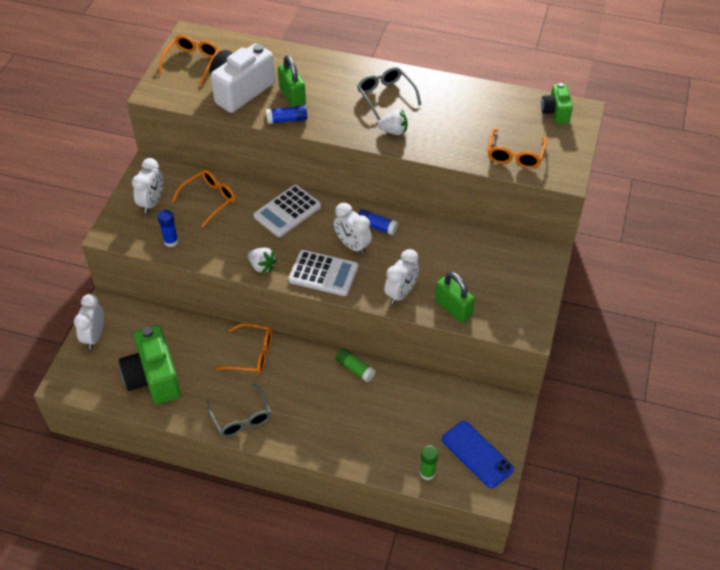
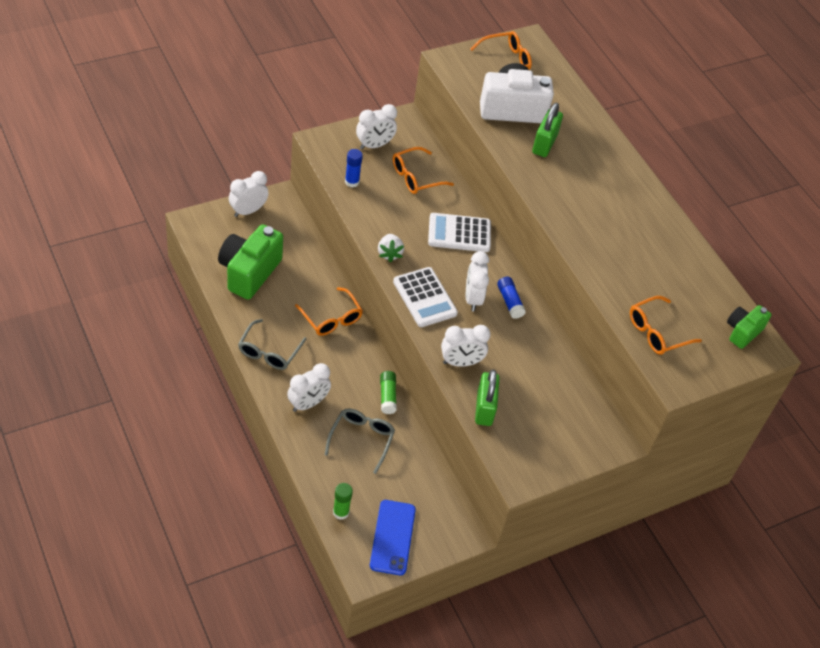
camera: 40 degrees right, 0 degrees up
orange glasses [172,170,235,227] -> orange glasses turned 150 degrees clockwise [393,147,454,194]
blue glue stick [266,105,307,124] -> none
grey glasses [357,67,421,121] -> grey glasses moved to [325,408,395,474]
white strawberry [378,110,408,135] -> none
none -> white clock [287,363,331,412]

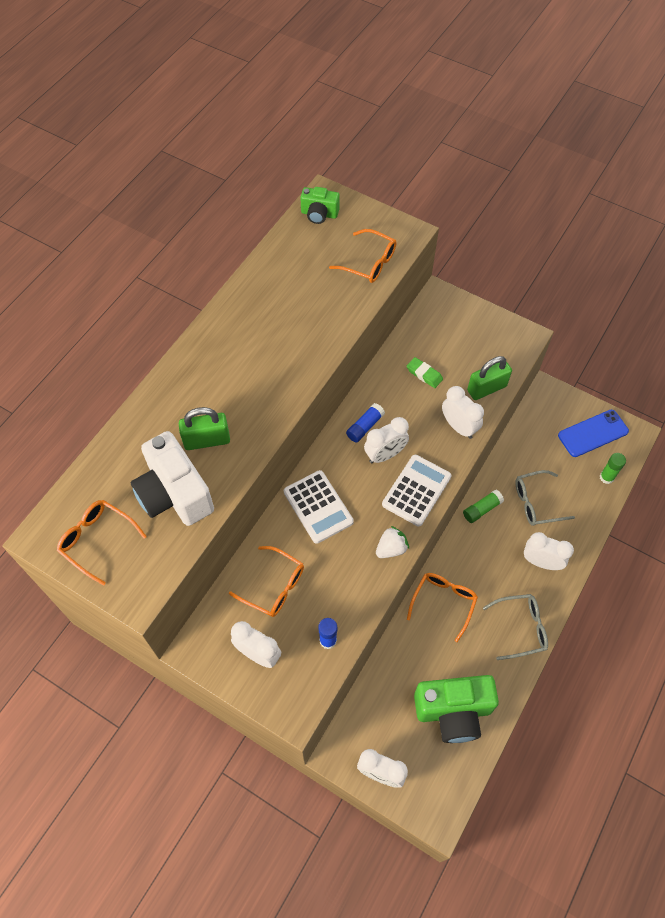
camera: 115 degrees left, 10 degrees up
none -> green eraser [407,357,443,388]

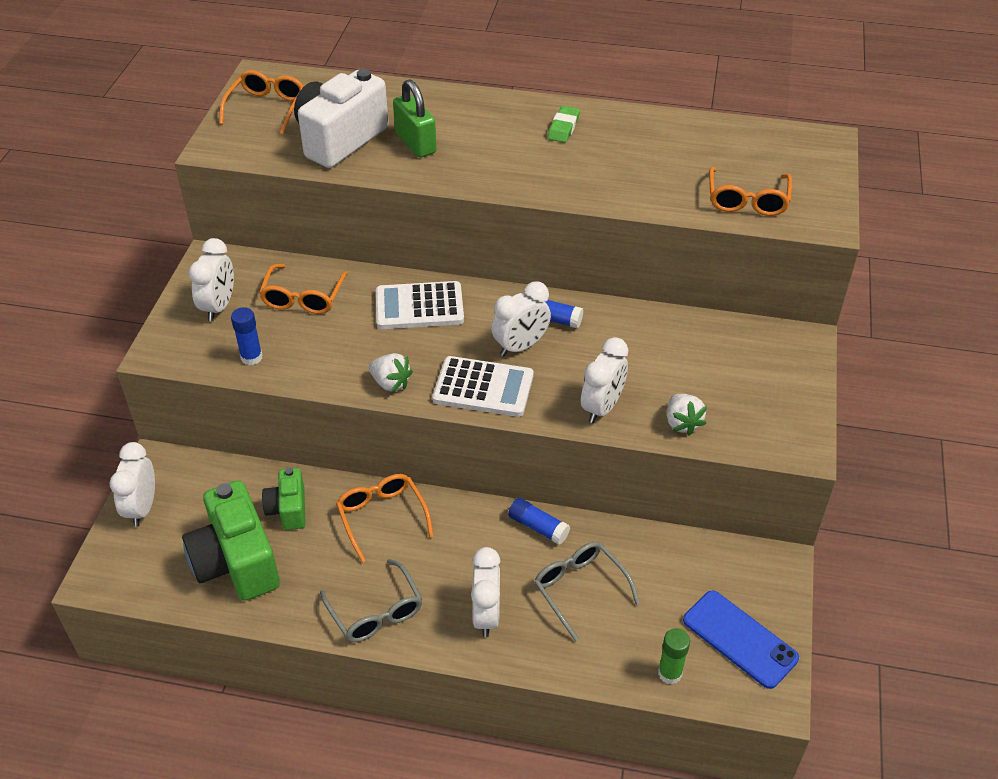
camera: 70 degrees right, 15 degrees down
white calculator [284,470,354,544] -> white calculator turned 45 degrees clockwise [376,281,464,329]
green camera [300,187,340,224] -> green camera moved to [262,468,306,530]
white clock [364,417,409,463] -> white clock turned 75 degrees counterclockwise [491,282,551,356]
green eraser [407,357,443,388] -> green eraser moved to [548,106,580,143]
orange glasses [407,573,478,642] -> orange glasses turned 120 degrees counterclockwise [336,474,434,563]
green glue stick [463,490,504,523] -> blue glue stick [508,498,570,545]
green padlock [467,356,512,400] -> white strawberry [667,394,707,436]

